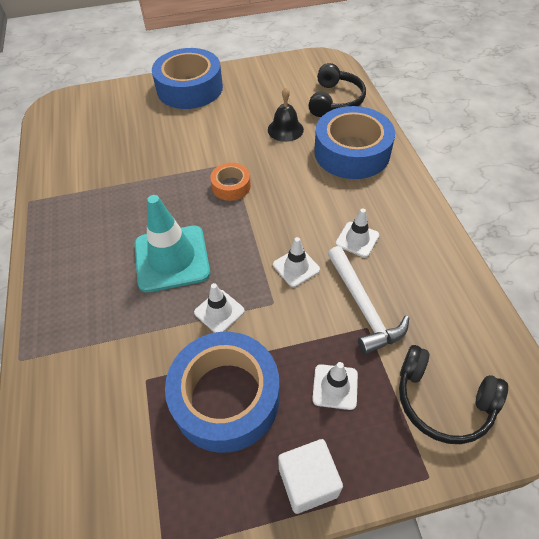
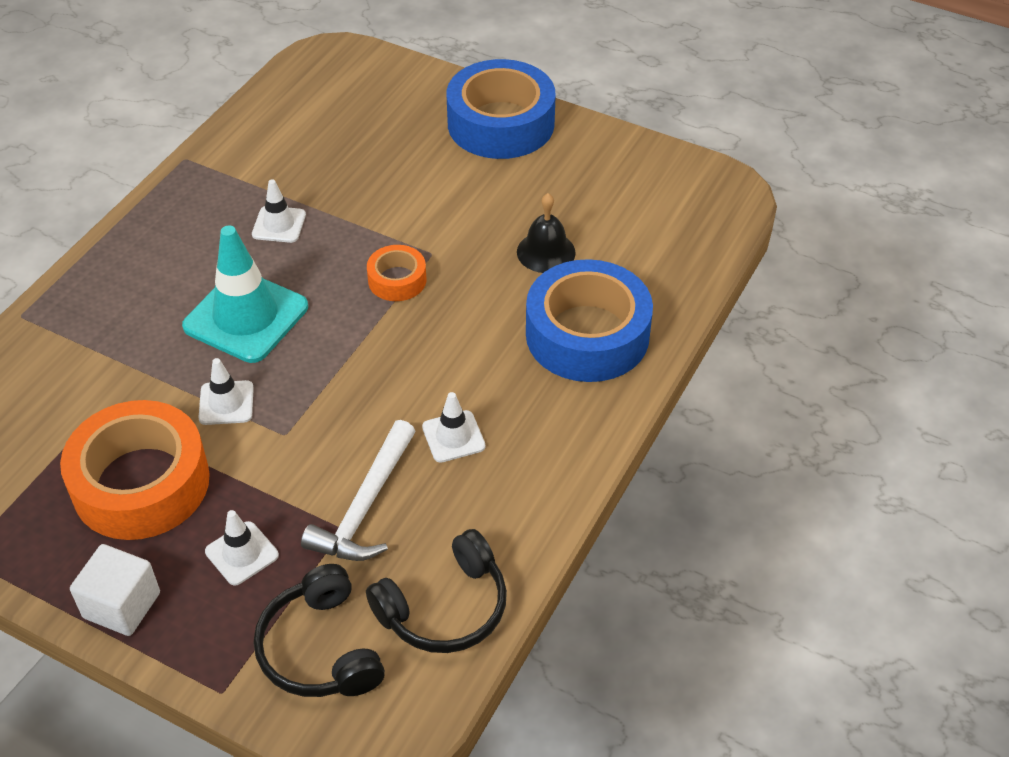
camera: 40 degrees right, 5 degrees down
blue tape [165,332,280,453] -> orange tape [60,400,210,540]
white traffic cone [273,237,320,287] -> white traffic cone moved to [252,179,306,243]
black headphones [308,63,366,117] -> black headphones moved to [366,529,507,653]

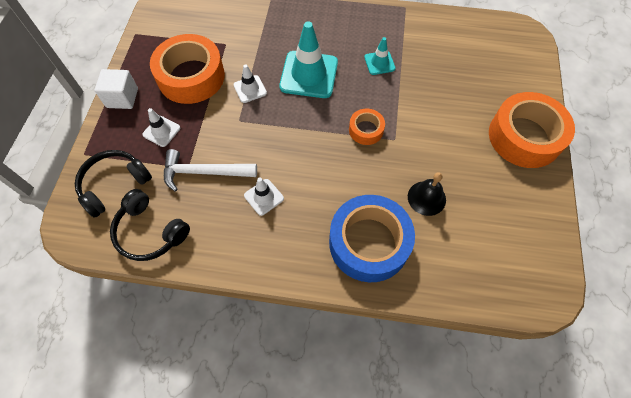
camera: 70 degrees right, 15 degrees up
white traffic cone [252,179,306,243] -> turquoise traffic cone [364,37,396,75]
blue tape [447,59,556,159] -> orange tape [489,92,575,168]

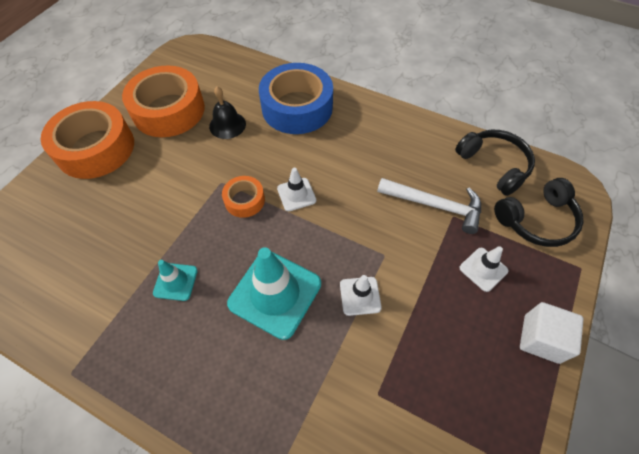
camera: 160 degrees left, 5 degrees down
orange tape [150,34,225,104] -> orange tape moved to [122,65,205,137]
white traffic cone [244,178,284,216] -> white traffic cone moved to [277,168,316,211]

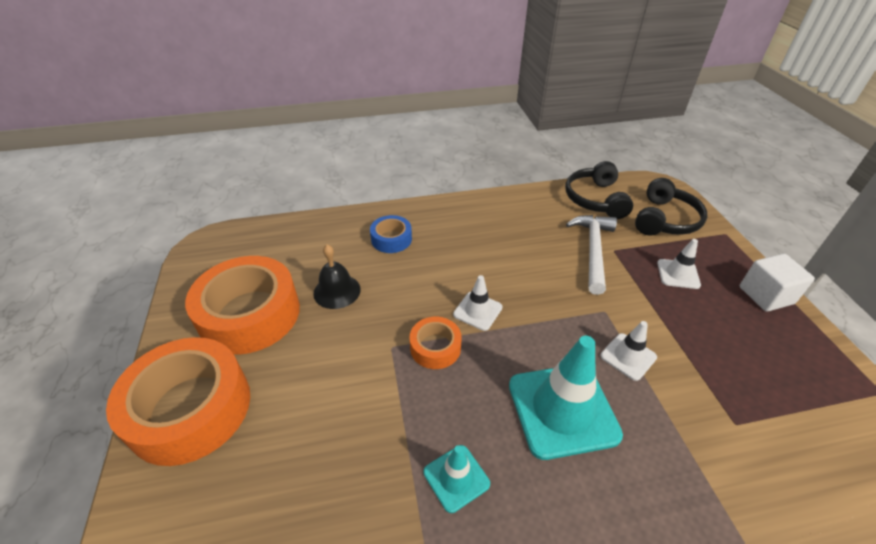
camera: 40 degrees left, 15 degrees down
blue tape [259,63,333,134] -> blue tape [370,215,412,253], size x0.49
white hammer [377,178,481,234] -> white hammer turned 60 degrees counterclockwise [566,215,617,295]
black headphones [455,130,535,196] -> black headphones turned 105 degrees counterclockwise [565,161,633,219]

